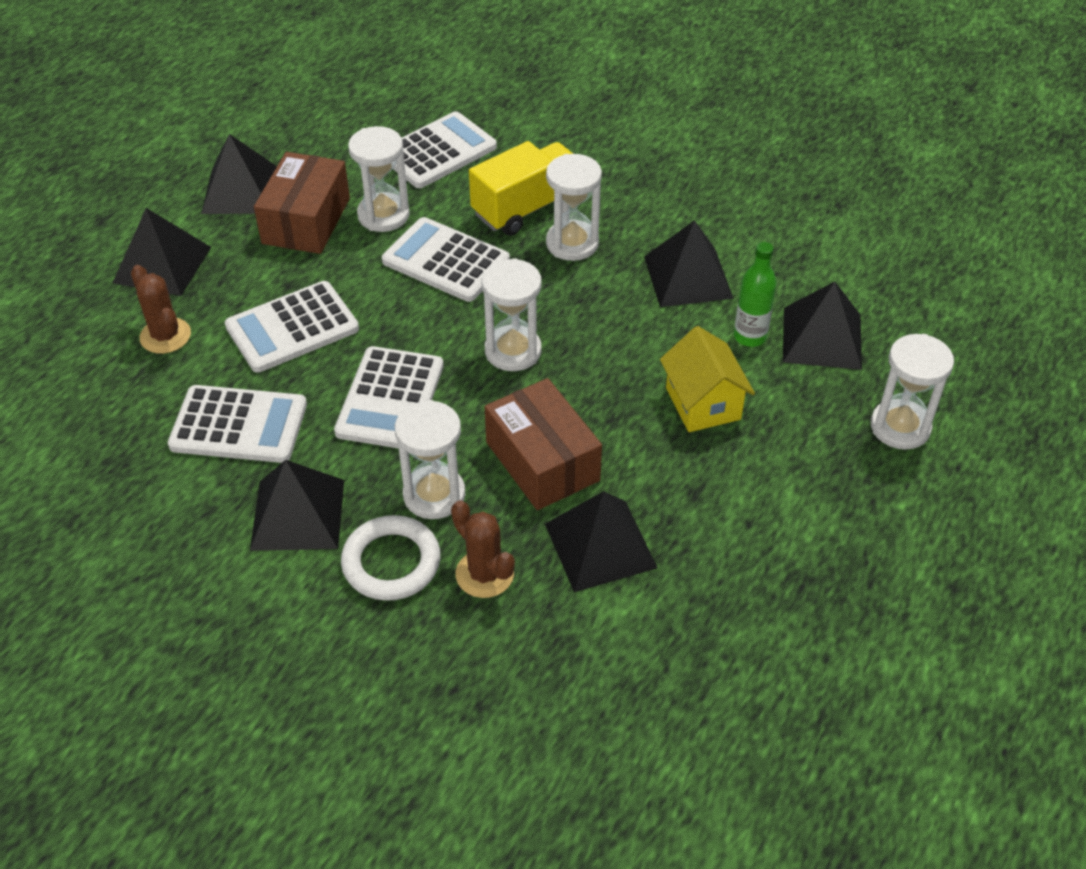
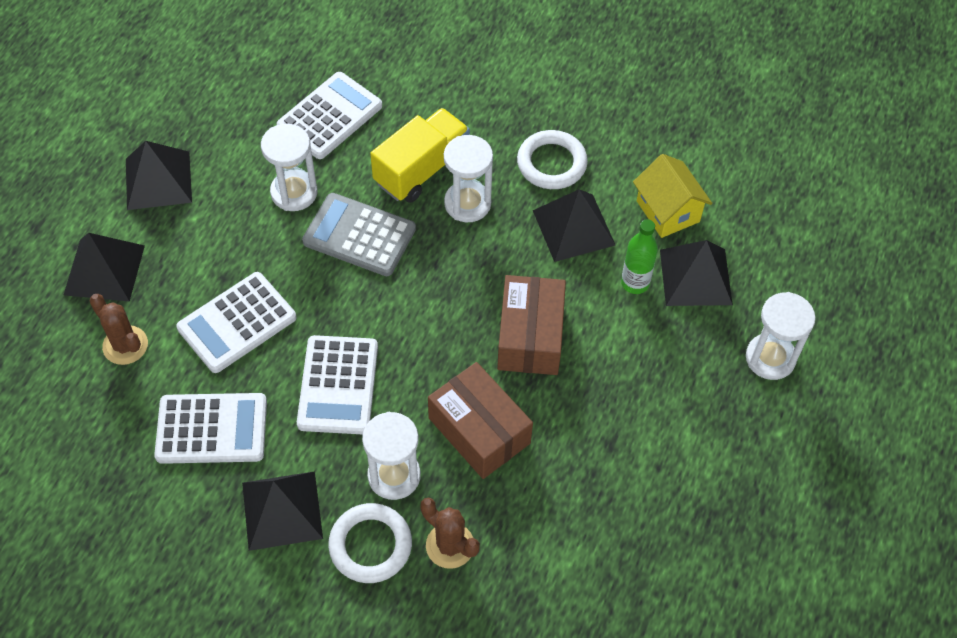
camera: 10 degrees left, 10 degrees up
brown box [254,152,350,254] -> brown box moved to [497,275,566,375]
white calculator [382,217,510,302] -> grey calculator [302,193,416,276]
white hourglass [482,258,542,371] -> none
black pyramid [545,491,658,592] -> none
yellow house [660,326,755,432] -> yellow house moved to [633,154,712,238]
none -> white ring [517,130,588,189]

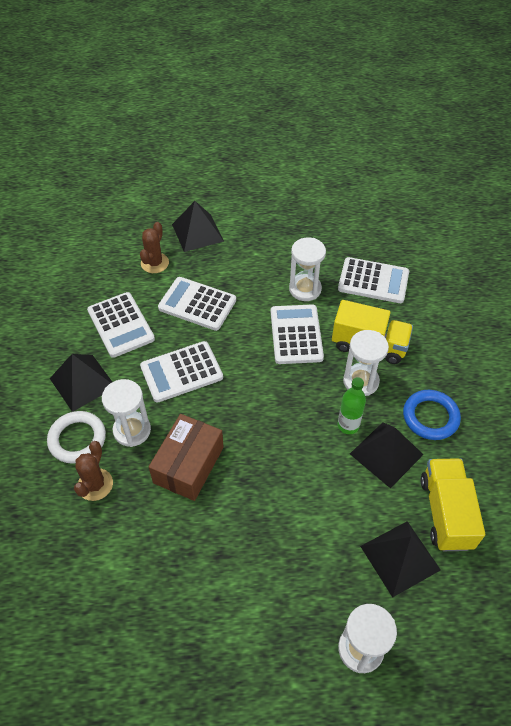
camera: 65 degrees right, 5 degrees down
black pyramid [126,141,192,210] -> none
grey calculator [302,193,416,276] -> white calculator [271,304,324,364]
brown box [497,275,566,375] -> none
white ring [517,130,588,189] -> blue ring [403,390,461,440]
green bottle [621,219,658,294] -> green bottle moved to [338,377,366,434]
yellow house [633,154,712,238] -> yellow truck [421,458,485,551]

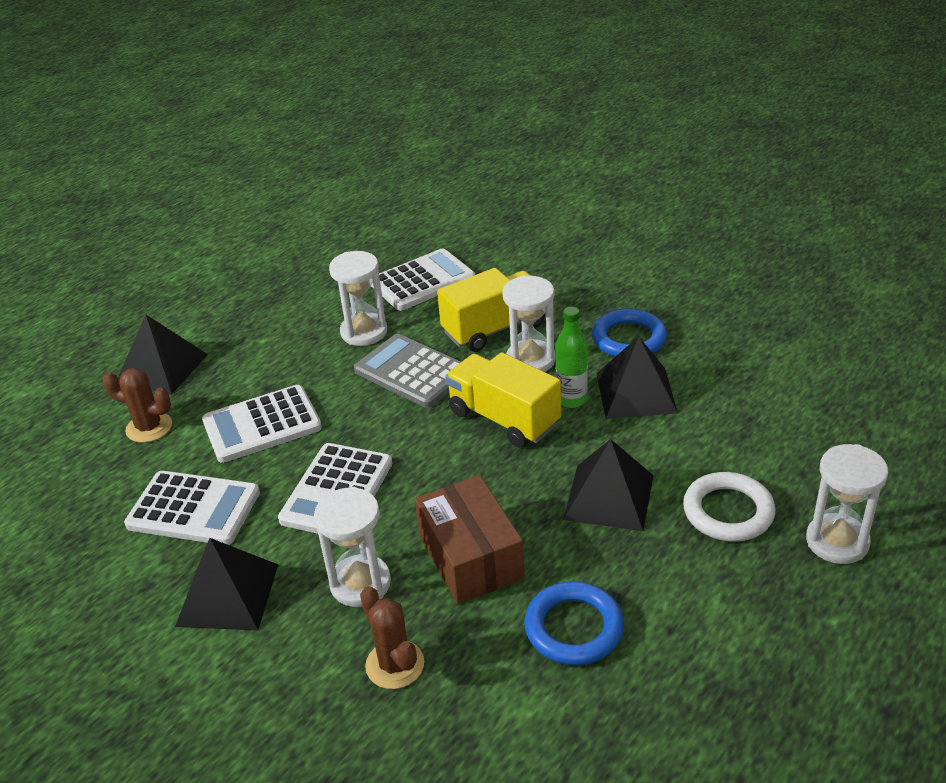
camera: 45 degrees left, 15 degrees down
white ring [47,411,106,464] -> white ring moved to [683,472,776,541]
brown cactus [140,222,169,273] -> brown cactus turned 45 degrees counterclockwise [103,368,172,443]
white calculator [271,304,324,364] -> grey calculator [354,334,461,408]
black pyramid [360,521,441,598] -> black pyramid moved to [563,439,654,531]
yellow truck [421,458,485,551] -> yellow truck moved to [445,352,561,448]
none -> blue ring [524,581,624,665]

